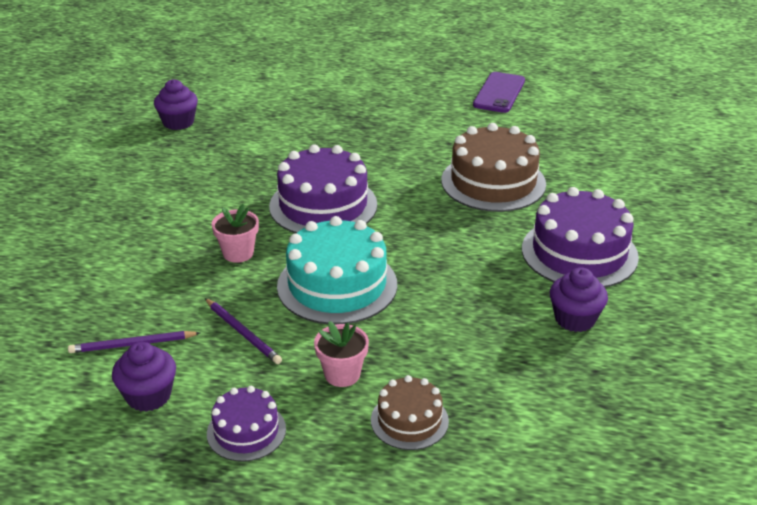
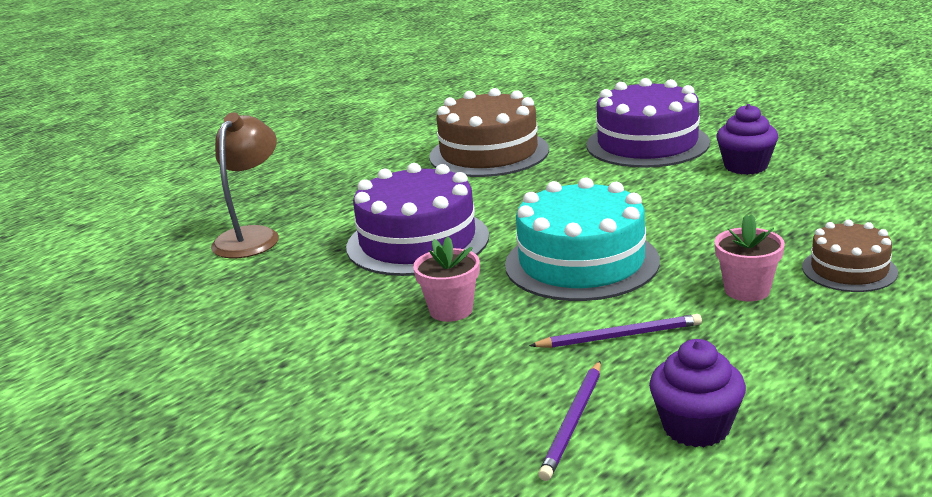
camera: 55 degrees left, 10 degrees down
purple cupcake [154,79,198,130] -> none
purple cake [207,386,286,462] -> none
purple phone [473,72,525,113] -> none
none -> brown lamp [211,113,279,258]

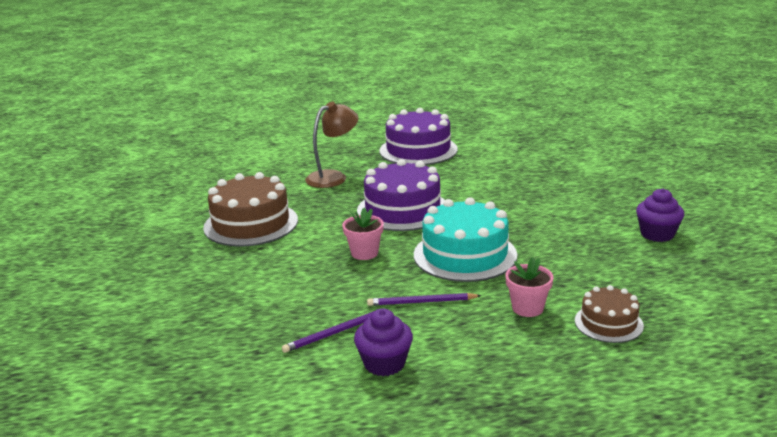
camera: 35 degrees right, 0 degrees up
brown cake [429,88,549,177] -> brown cake moved to [203,172,298,246]
purple pencil [529,314,702,348] -> purple pencil turned 150 degrees clockwise [367,293,482,306]
purple cake [587,78,710,168] -> purple cake moved to [379,108,458,165]

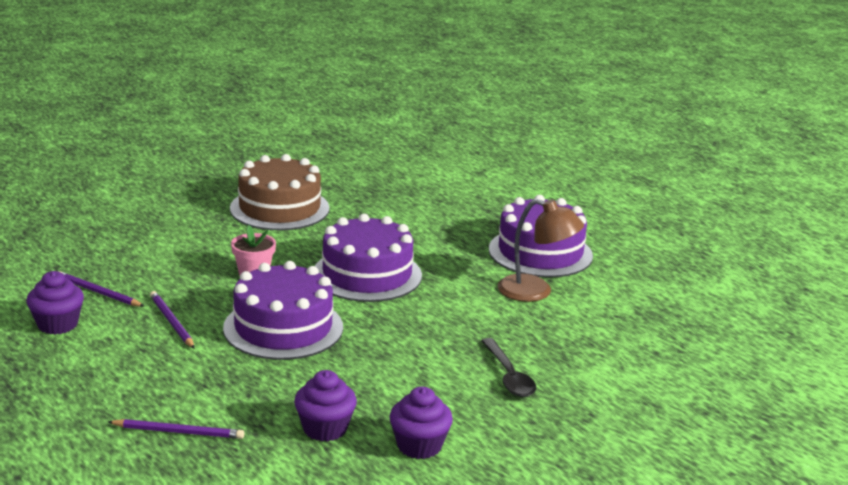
camera: 60 degrees right, 0 degrees up
brown lamp [305,102,359,188] -> brown lamp moved to [498,199,584,302]
turquoise cake [414,197,517,282] -> purple cake [223,261,343,360]
pink flower pot [505,257,554,317] -> none
brown cake [575,285,644,343] -> purple pencil [108,419,245,439]
none -> purple cupcake [294,370,357,442]
none -> black spoon [481,338,536,397]

